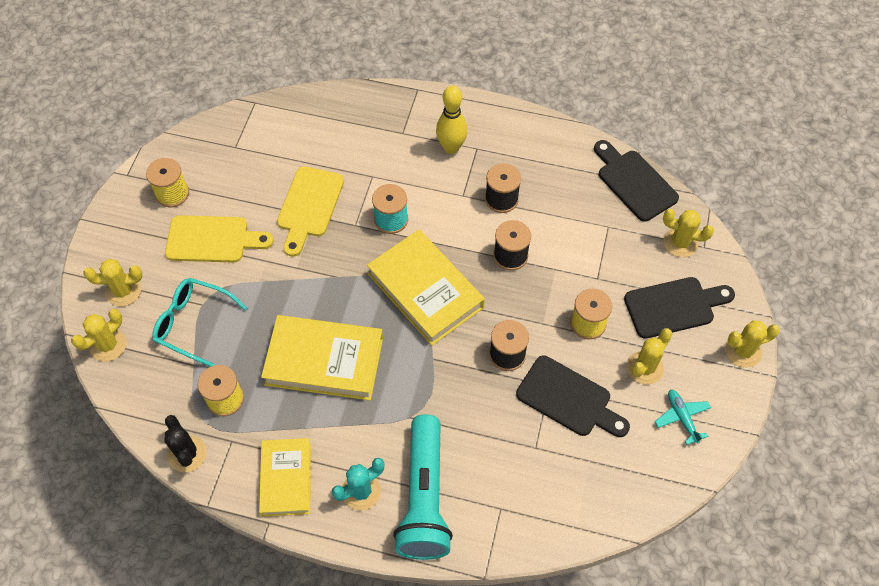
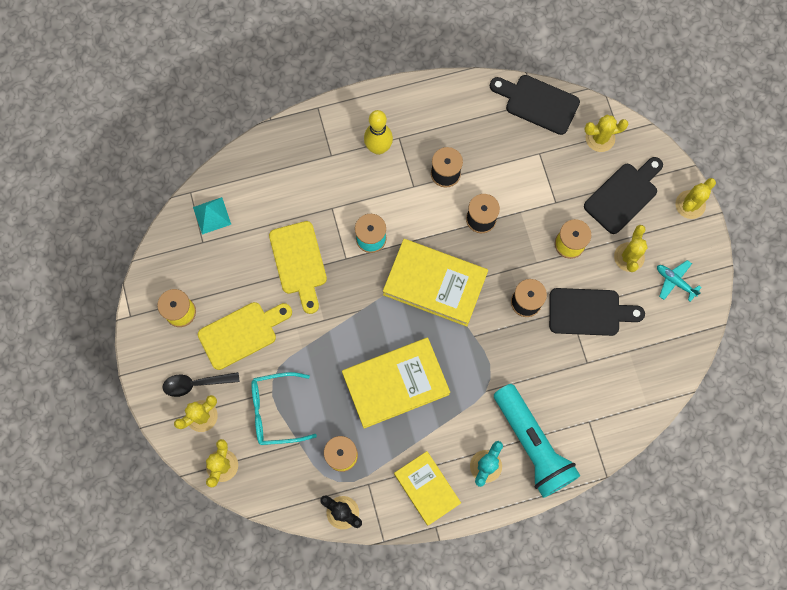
camera: 30 degrees left, 15 degrees up
none -> black spoon [163,372,240,397]
none -> turquoise pyramid [193,197,231,235]

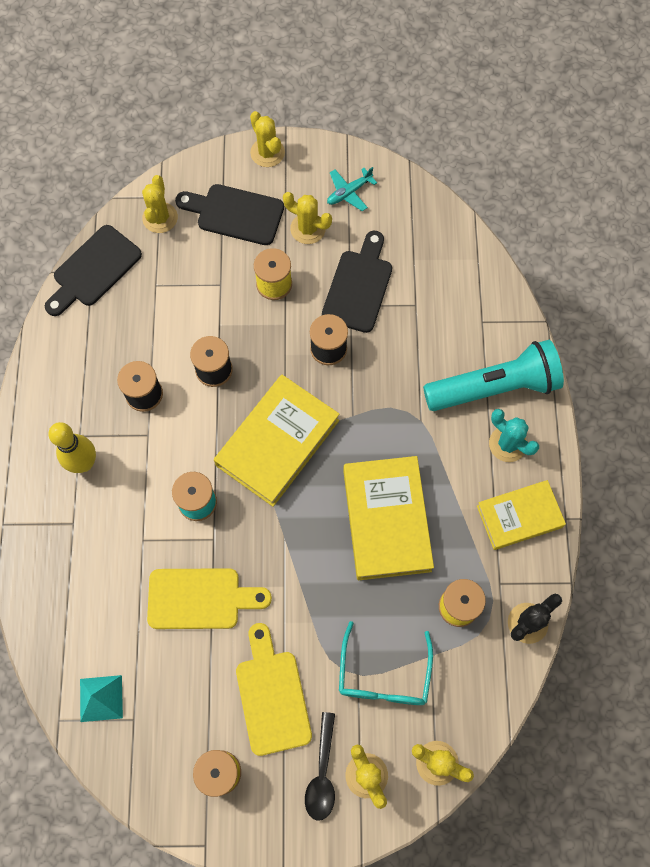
camera: 75 degrees left, 5 degrees down
black cutting board [584,157,663,234] -> black cutting board turned 45 degrees counterclockwise [175,184,284,245]

